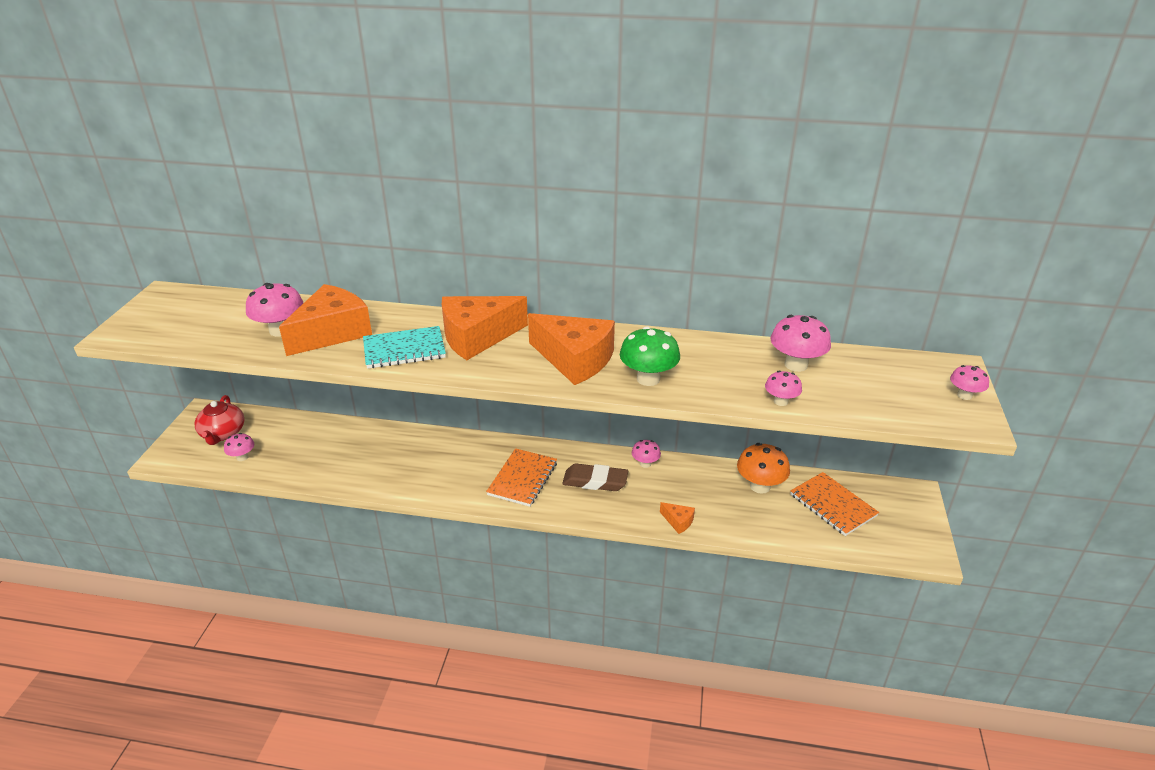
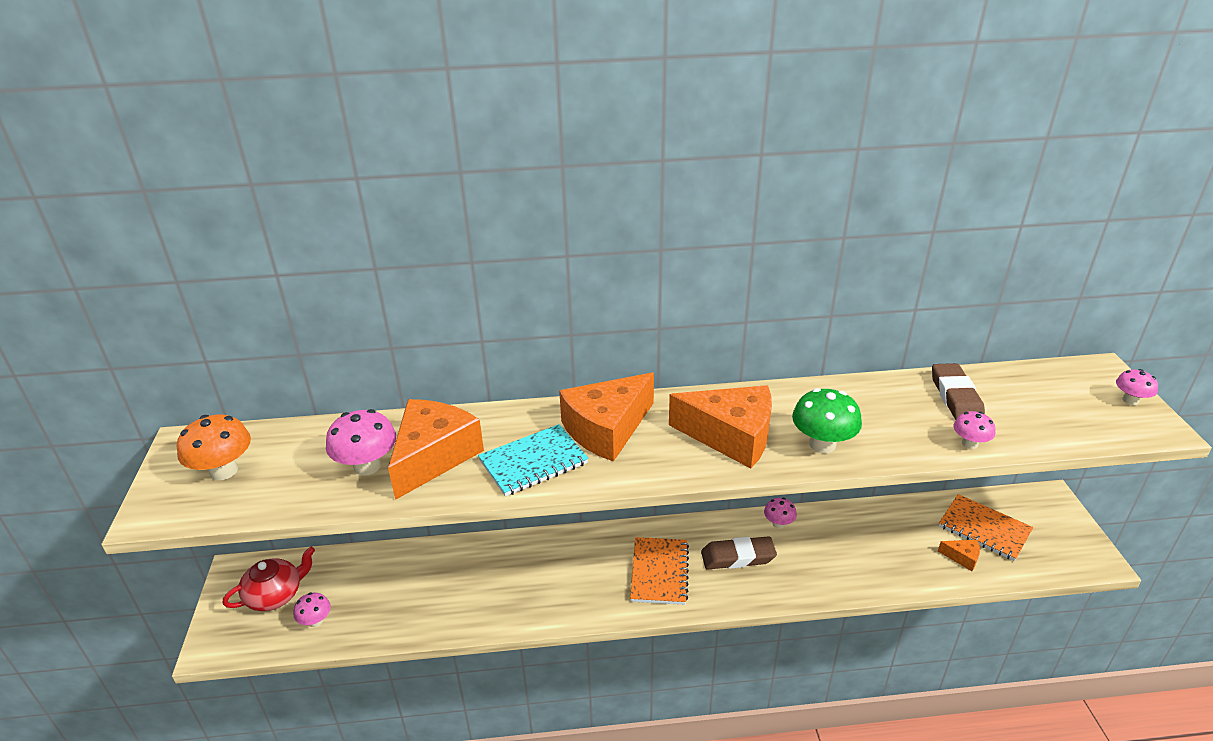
camera: 15 degrees left, 0 degrees up
red teapot [195,395,245,445] -> red teapot turned 105 degrees counterclockwise [223,546,315,611]
orange cheese [660,502,695,534] -> orange cheese moved to [938,540,980,571]
orange mushroom [737,443,790,494] -> orange mushroom moved to [177,414,251,480]
pink mushroom [771,315,831,372] -> brown eraser [932,363,985,420]

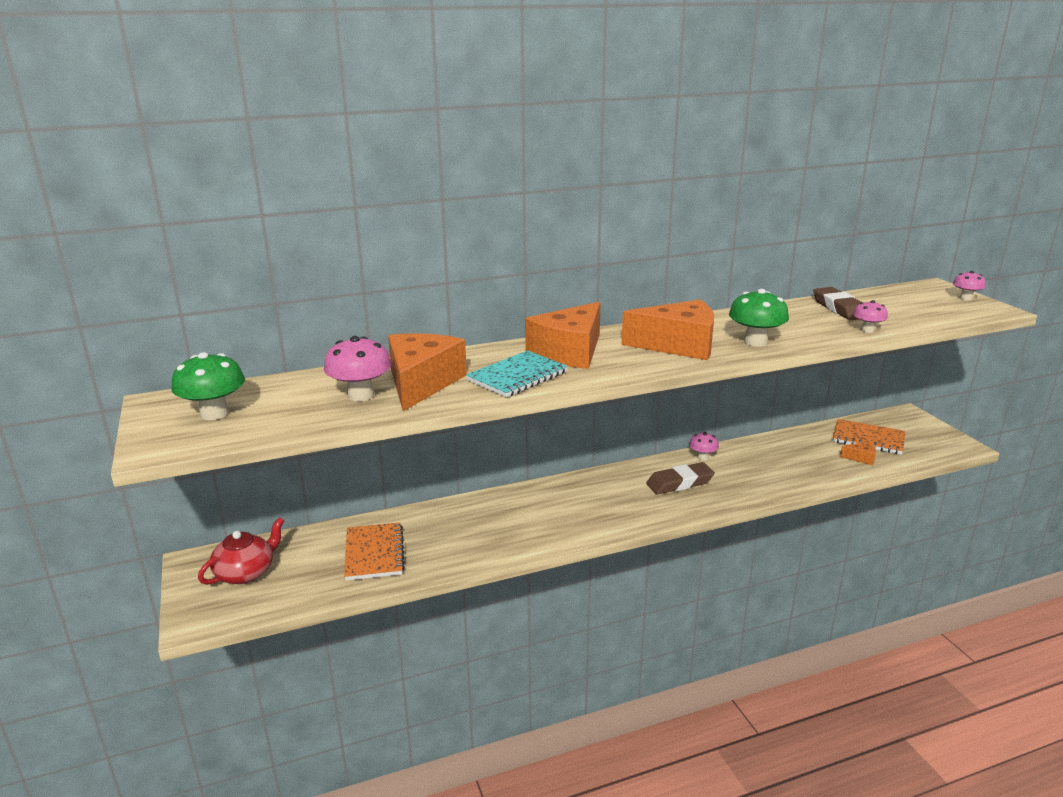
camera: 15 degrees left, 10 degrees down
orange mushroom [177,414,251,480] -> green mushroom [171,352,245,420]
pink mushroom [293,592,331,627] -> none
orange notebook [630,537,689,605] -> orange notebook moved to [344,522,405,580]

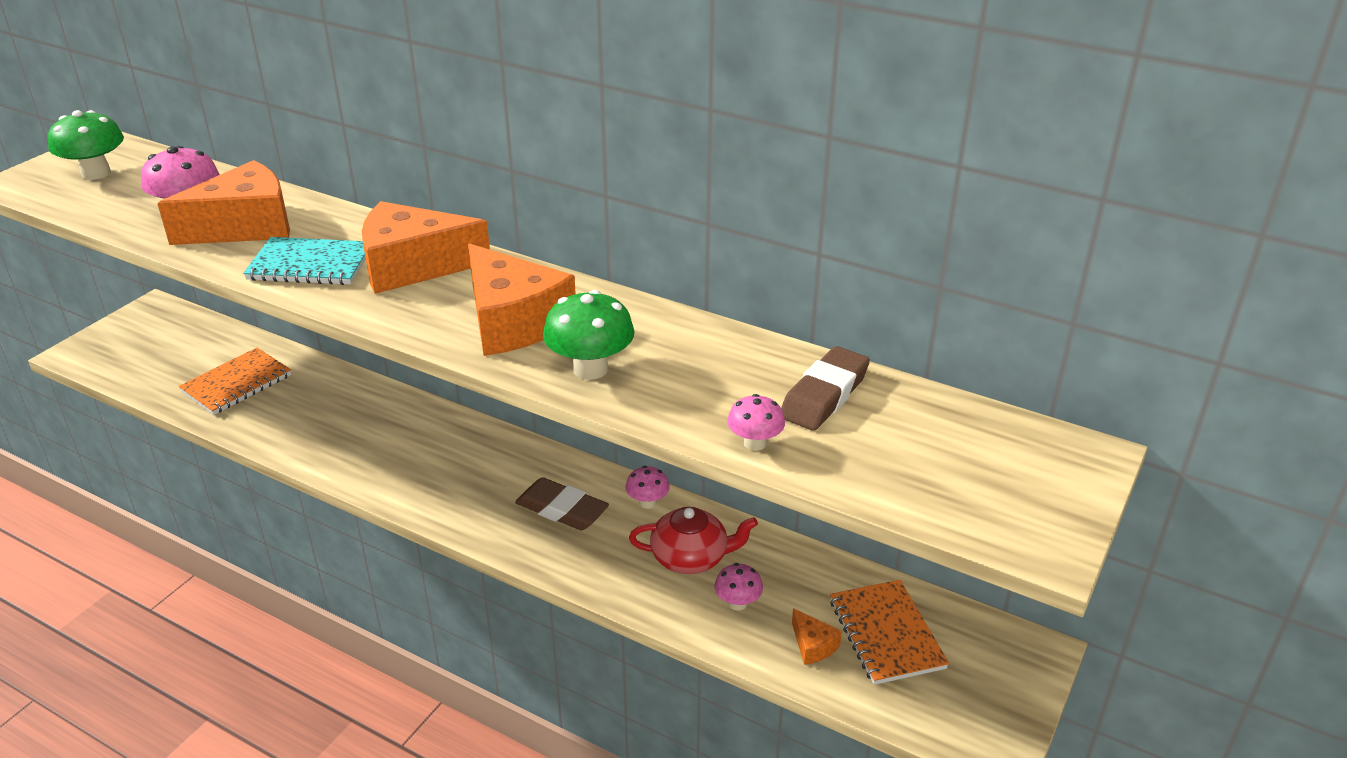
camera: 50 degrees right, 10 degrees up
red teapot [198,517,284,585] -> red teapot moved to [629,507,758,574]
pink mushroom [953,271,986,301] -> pink mushroom moved to [715,563,763,610]

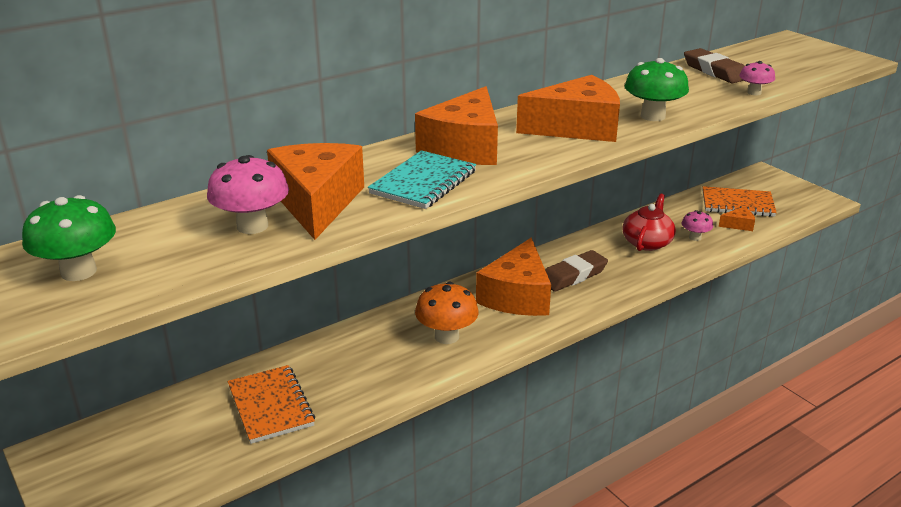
camera: 65 degrees left, 5 degrees down
pink mushroom [626,466,670,509] -> none
none -> orange mushroom [415,282,479,344]
none -> orange cheese [476,238,551,316]

